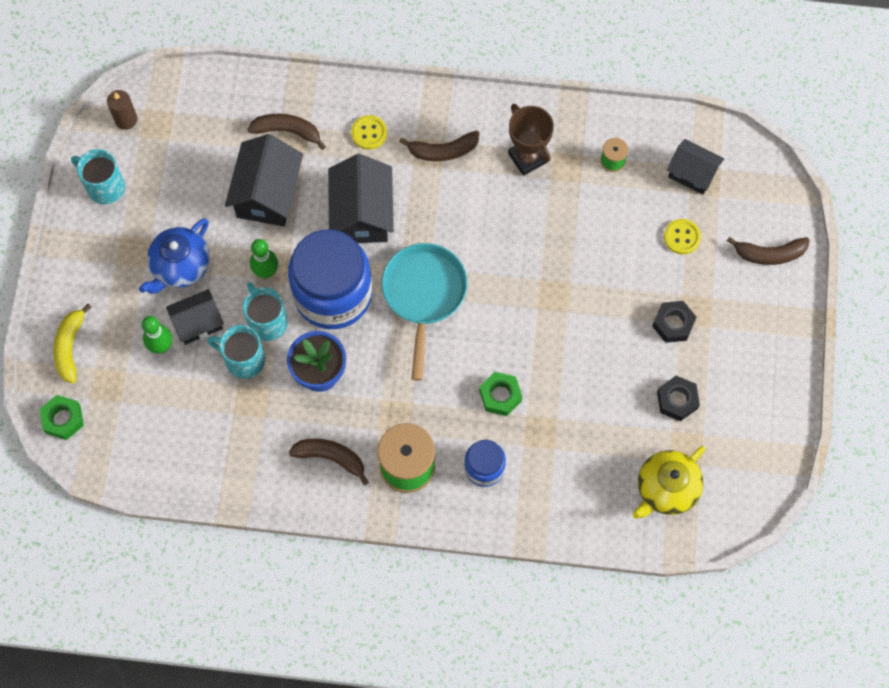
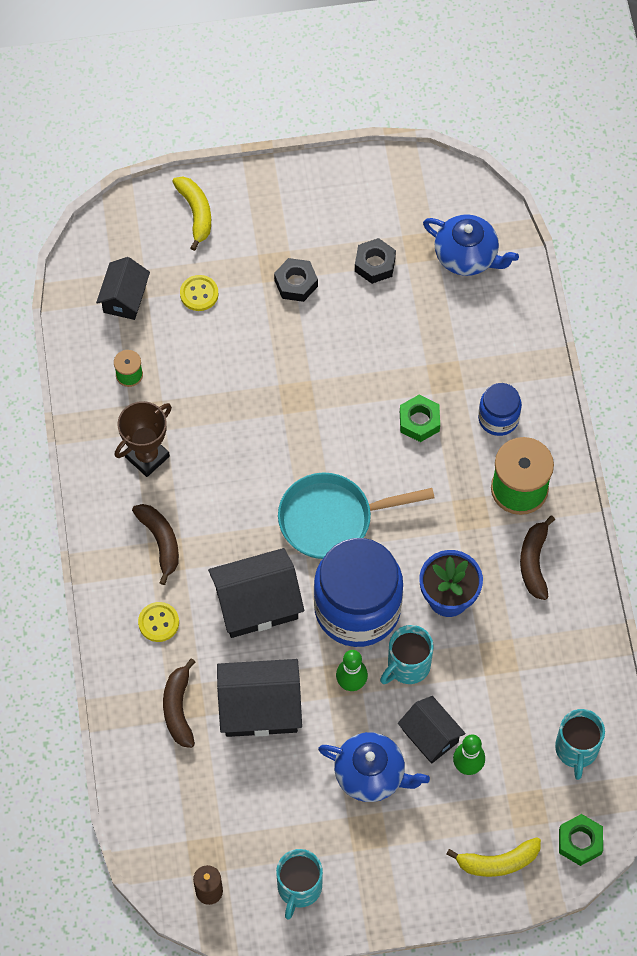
camera: 105 degrees left, 5 degrees down
turquoise mug [208,325,265,379] -> turquoise mug moved to [555,709,605,780]
yellow teapot [633,446,705,519] -> blue teapot [423,214,519,276]
brown banana [727,237,809,265] -> yellow banana [172,177,211,251]

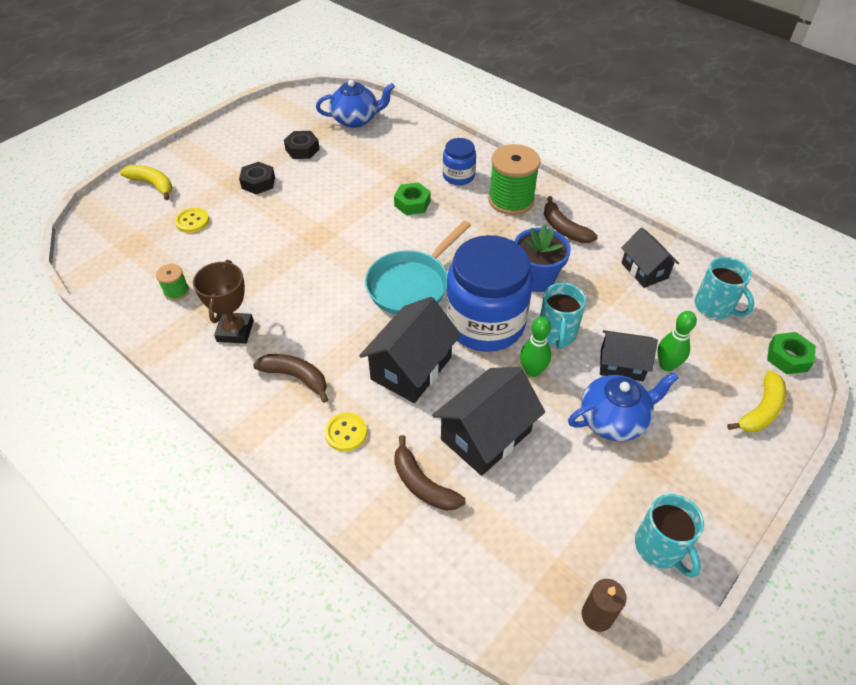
camera: 40 degrees left, 15 degrees down
black house [96,257,150,320] -> black house moved to [621,228,679,288]

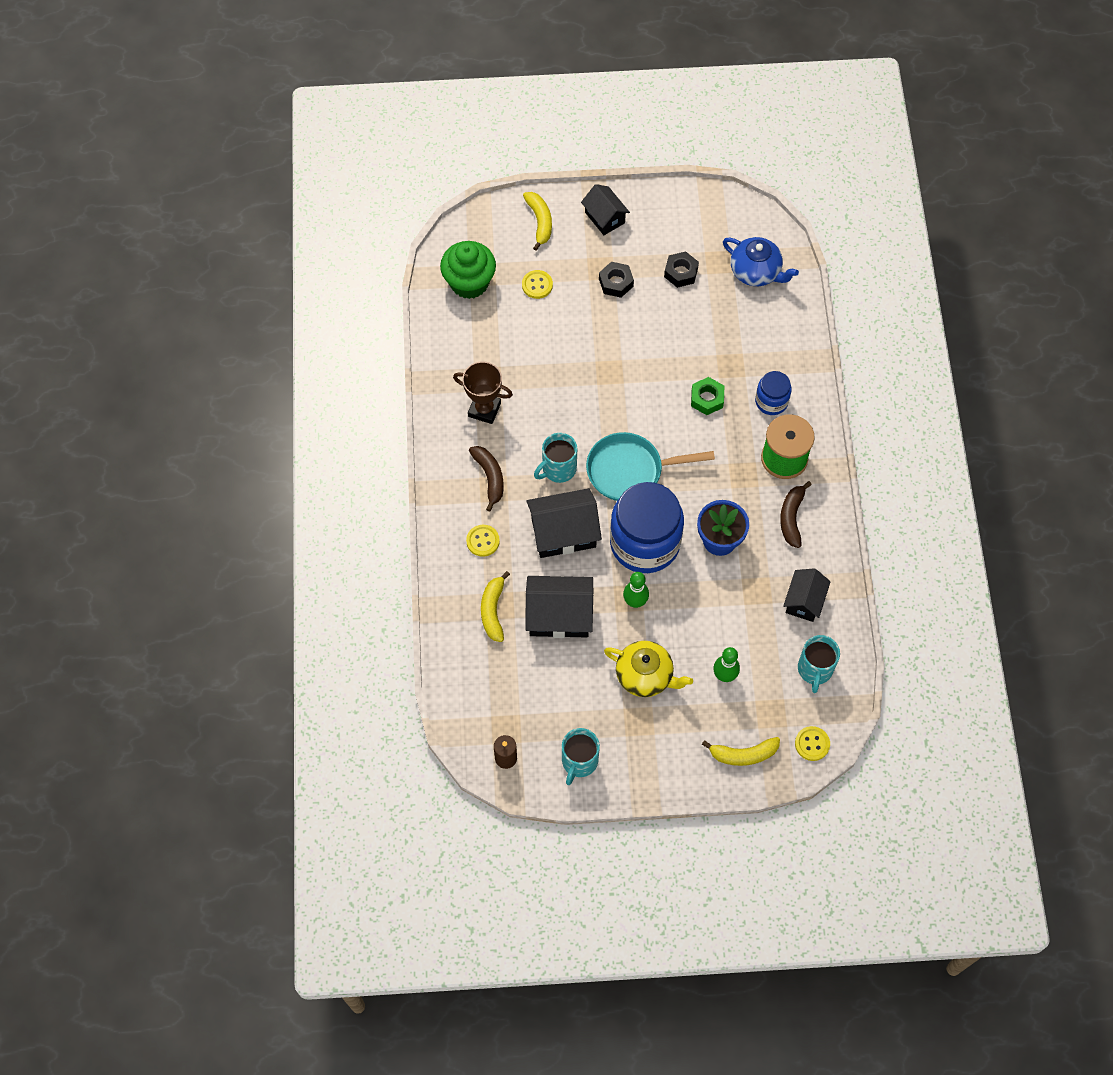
camera: 45 degrees right, 15 degrees up
green spool [156,264,189,301] -> none
brown trophy [193,260,254,344] -> brown trophy turned 60 degrees clockwise [453,361,513,424]
brown banana [394,435,466,511] -> yellow banana [481,571,510,642]
turquoise mug [540,283,586,349] -> turquoise mug moved to [534,433,577,483]
blue teapot [568,372,679,441] -> yellow teapot [604,641,693,697]
black house [600,330,658,381] -> black house moved to [581,184,630,235]
green nut [767,332,816,374] -> yellow button [795,726,830,761]
none -> green cupcake [440,241,496,299]

